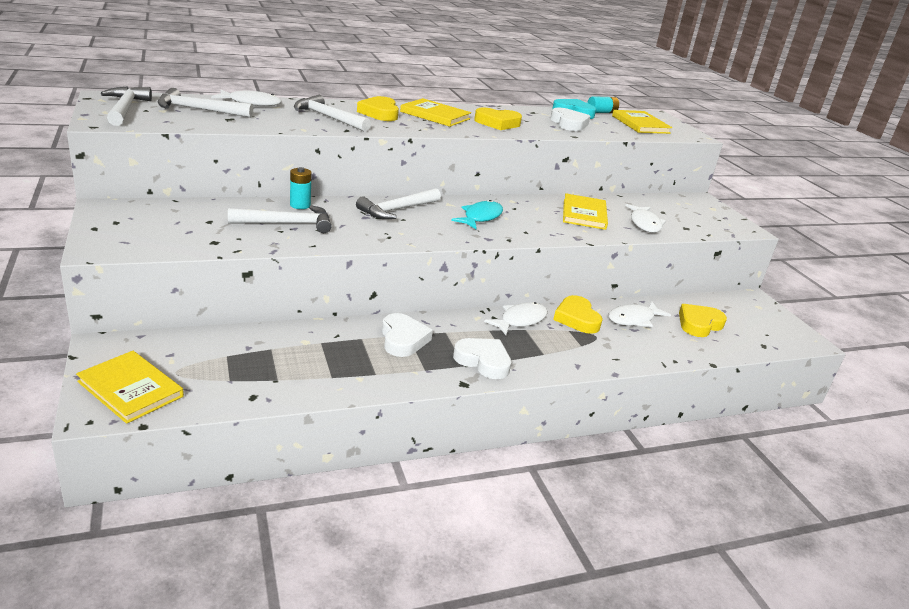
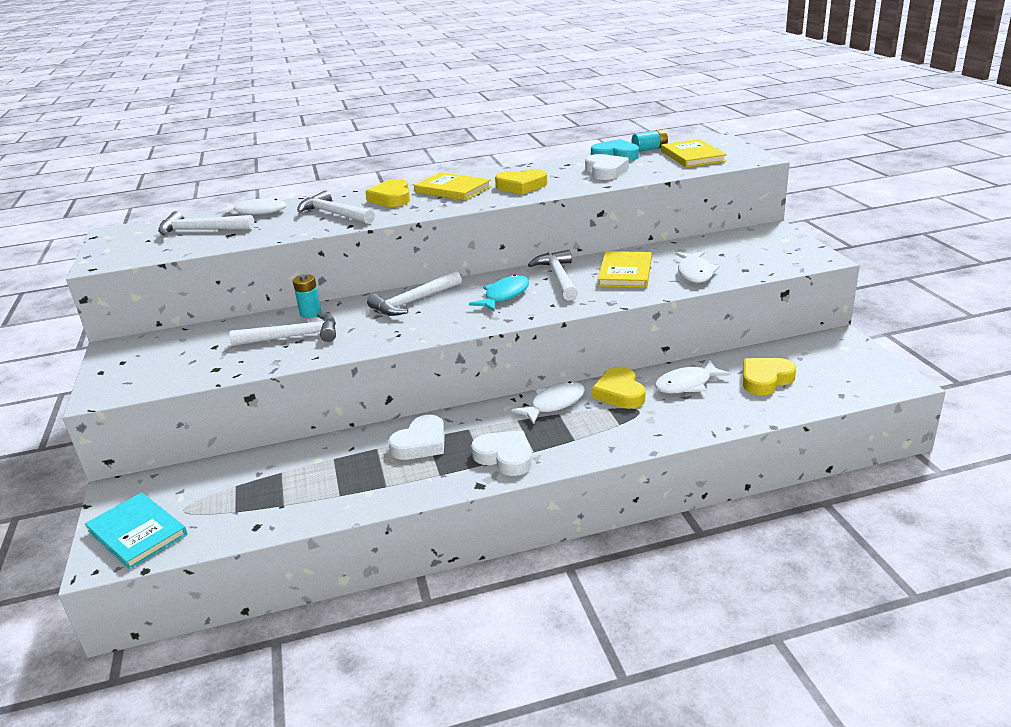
camera: 10 degrees right, 0 degrees up
yellow book [76,351,184,424] -> turquoise book [85,492,188,570]
white hammer [101,86,152,126] -> white hammer moved to [528,250,578,301]
white heart [382,313,433,357] -> white heart turned 45 degrees clockwise [388,415,445,460]

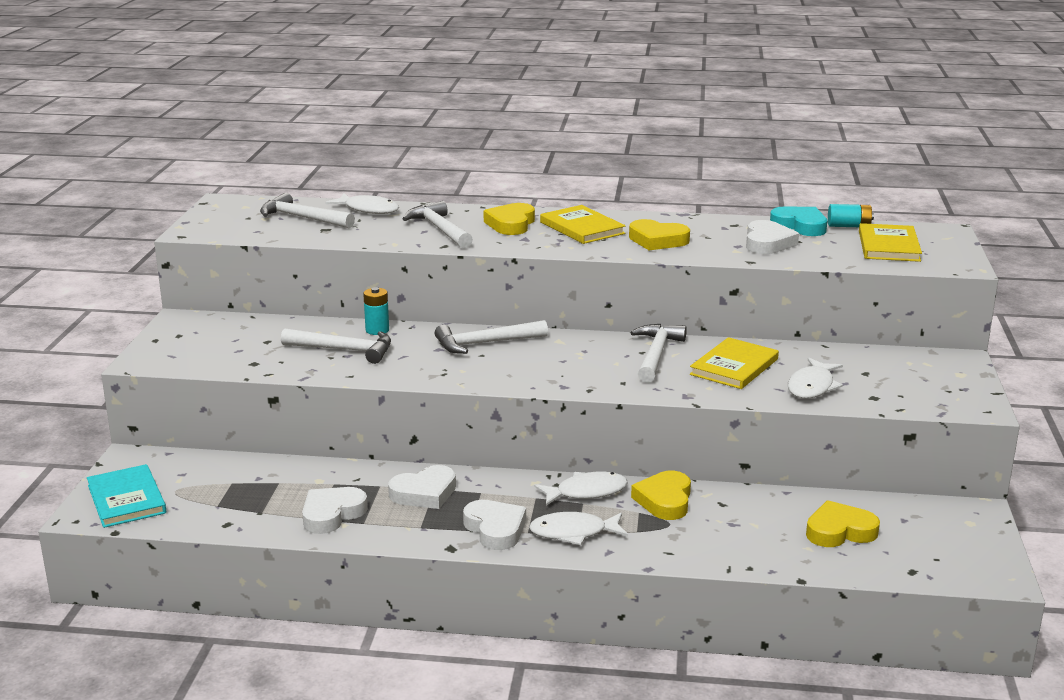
camera: 20 degrees right, 5 degrees down
turquoise fish [469,274,529,312] -> none
white fish [655,361,731,394] -> white fish moved to [529,512,628,545]
none -> white heart [302,487,368,534]

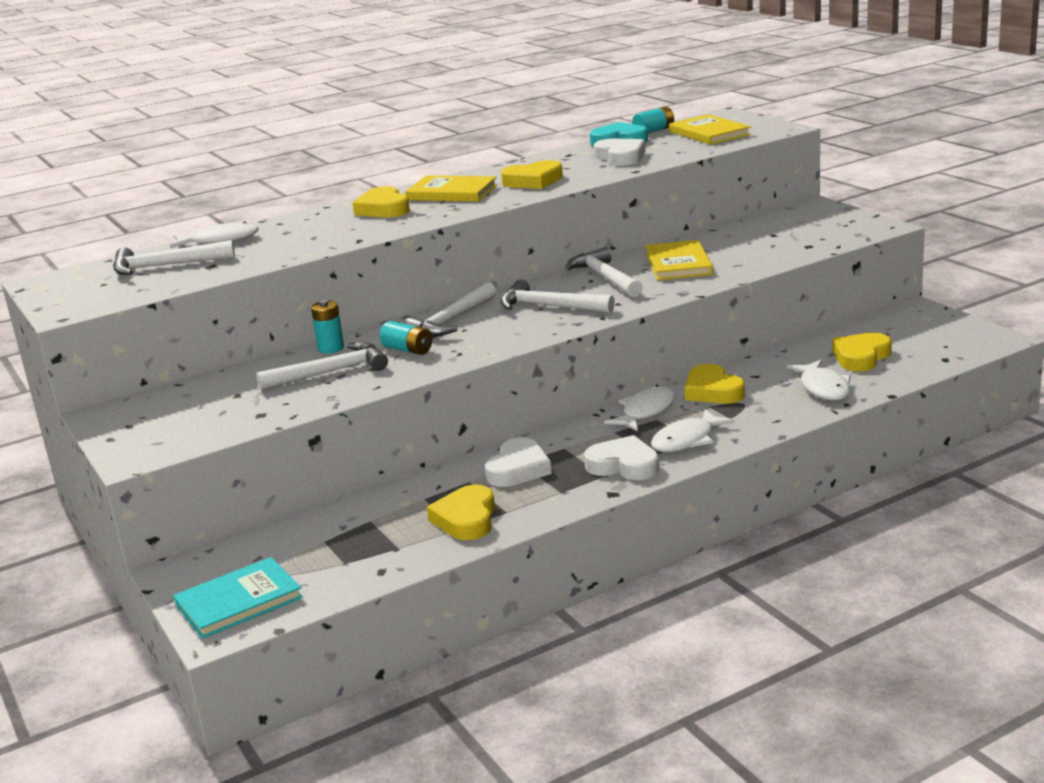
camera: 35 degrees left, 0 degrees up
turquoise book [87,464,166,528] -> turquoise book turned 60 degrees counterclockwise [173,557,303,639]
white heart [302,487,368,534] -> yellow heart [427,485,495,540]
white hammer [402,201,473,248] -> white hammer moved to [500,279,615,313]
white fish [788,358,843,399] -> white fish moved to [787,360,851,400]
none -> turquoise battery [380,321,432,355]

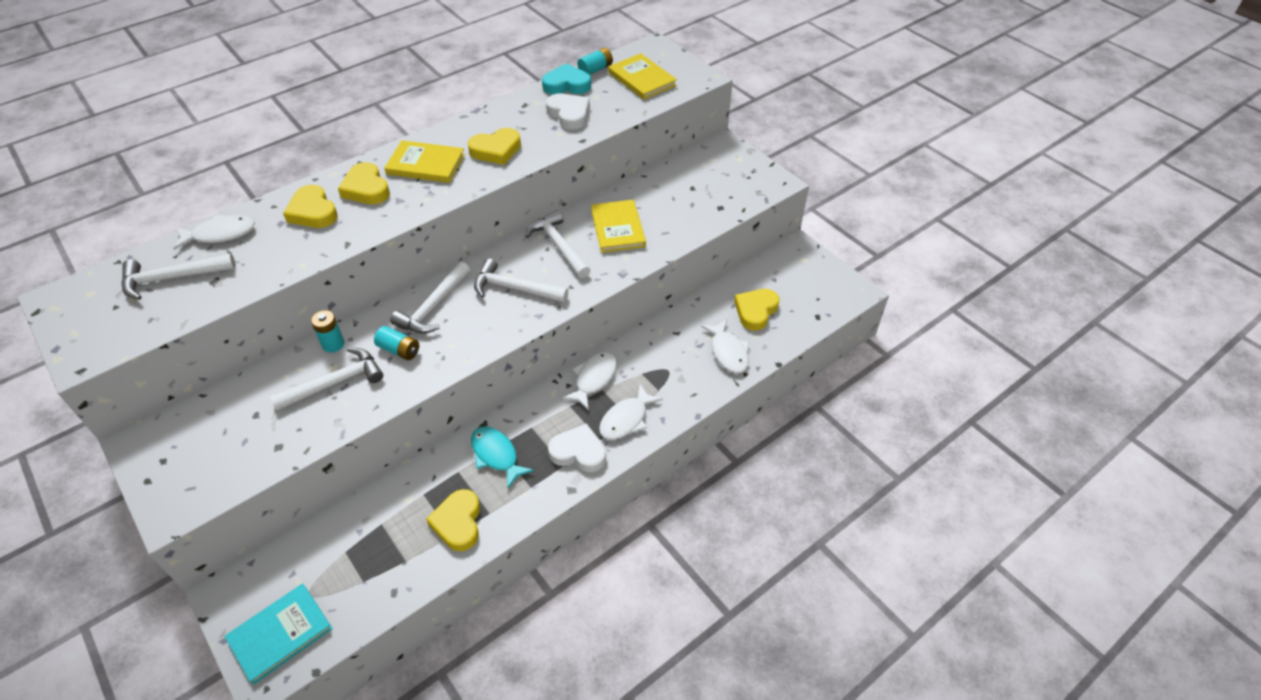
camera: 10 degrees left, 25 degrees up
white heart [485,437,552,487] -> turquoise fish [471,427,534,488]
yellow heart [685,364,745,404] -> yellow heart moved to [283,185,338,228]

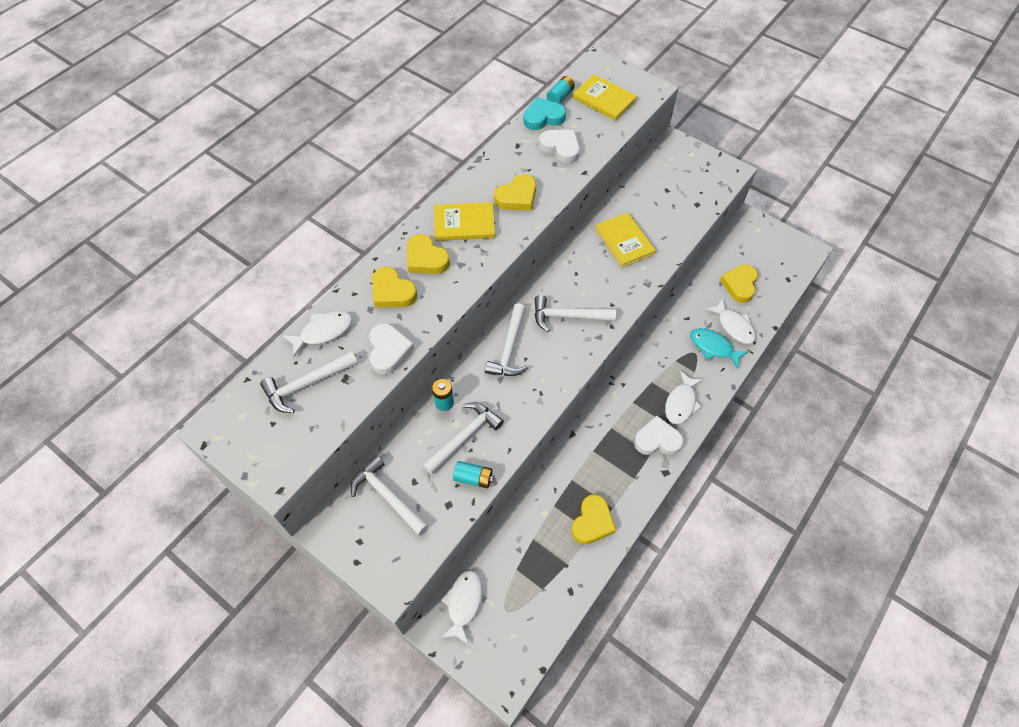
camera: 15 degrees left, 10 degrees up
turquoise book [224,584,332,685] -> none
turquoise battery [374,326,419,360] -> turquoise battery moved to [453,461,494,488]
yellow heart [426,489,480,551] -> yellow heart turned 135 degrees counterclockwise [571,495,616,544]
turquoise fish [471,427,534,488] -> turquoise fish moved to [690,328,749,369]
white hammer [525,210,591,278] -> white hammer moved to [351,455,429,536]
white fish [562,352,617,409] -> white fish moved to [441,570,482,645]
none -> white heart [369,323,415,375]

